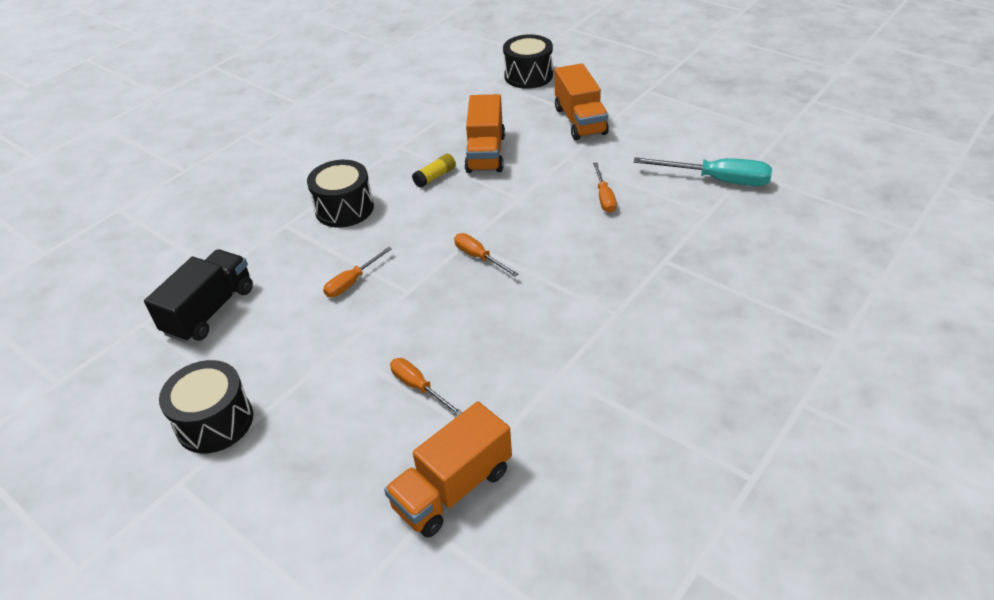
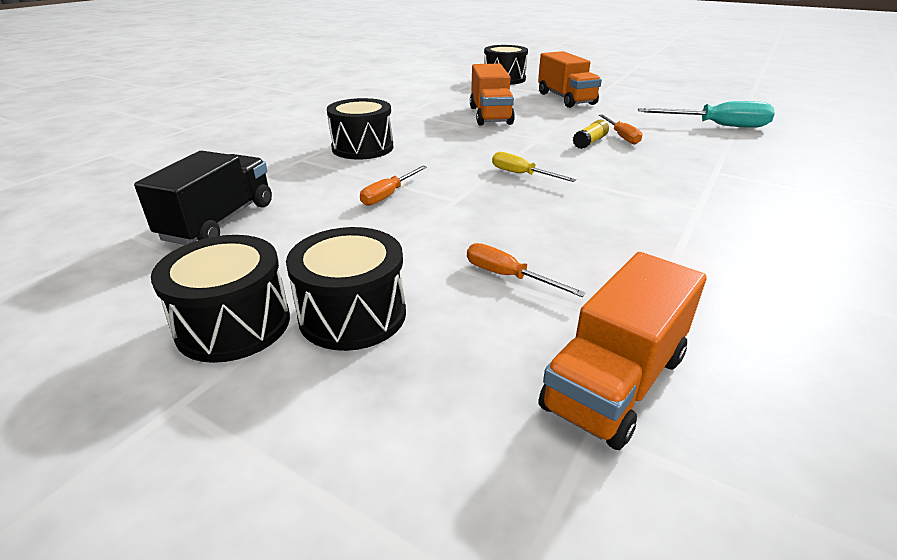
camera: 10 degrees left, 10 degrees down
yellow glue stick [412,154,456,188] -> yellow glue stick moved to [573,120,609,149]
orange screwdriver [454,233,518,277] -> yellow screwdriver [492,152,576,182]
none -> black drum [286,227,406,351]

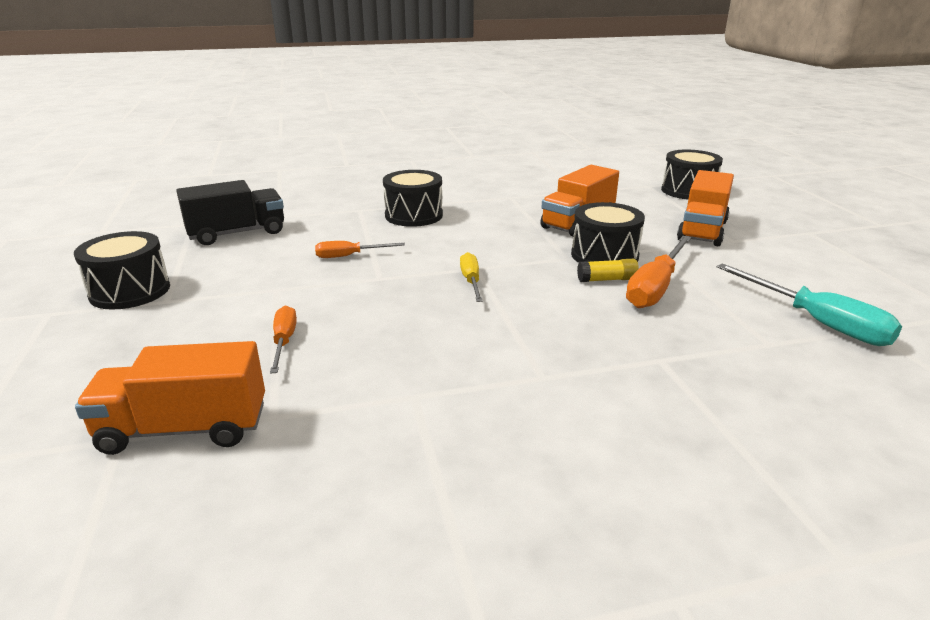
camera: 45 degrees right, 5 degrees down
black drum [286,227,406,351] -> black drum moved to [571,202,645,263]
orange screwdriver [599,114,642,145] -> orange screwdriver [626,236,692,308], size x1.72

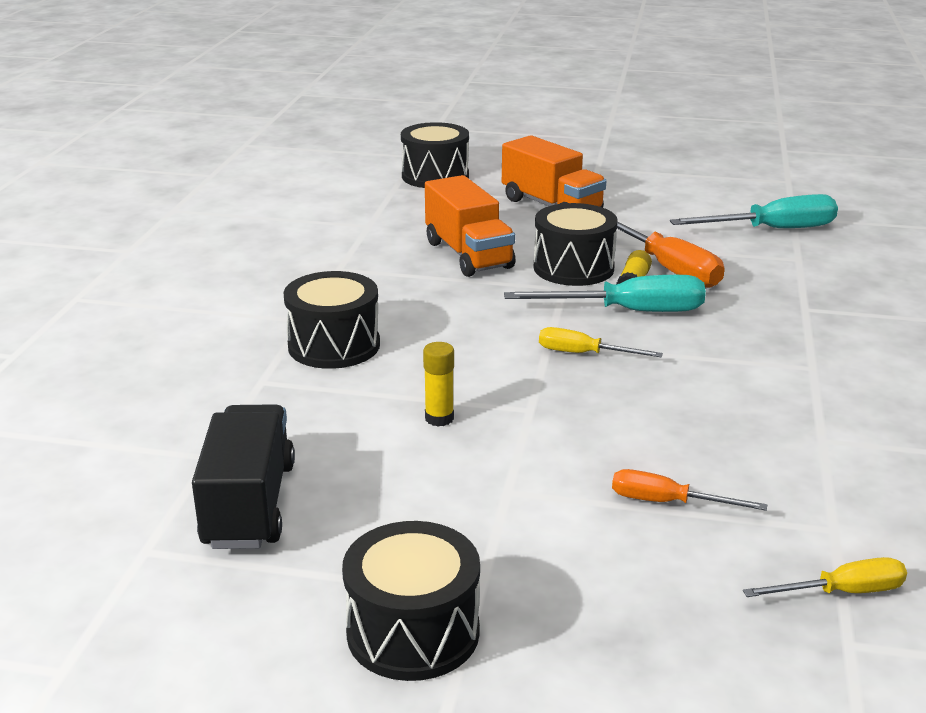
camera: 65 degrees left, 0 degrees up
orange truck [75,341,265,455] -> yellow screwdriver [743,557,907,597]
orange screwdriver [315,241,405,258] -> yellow glue stick [423,342,454,427]
none -> turquoise screwdriver [504,275,706,312]

